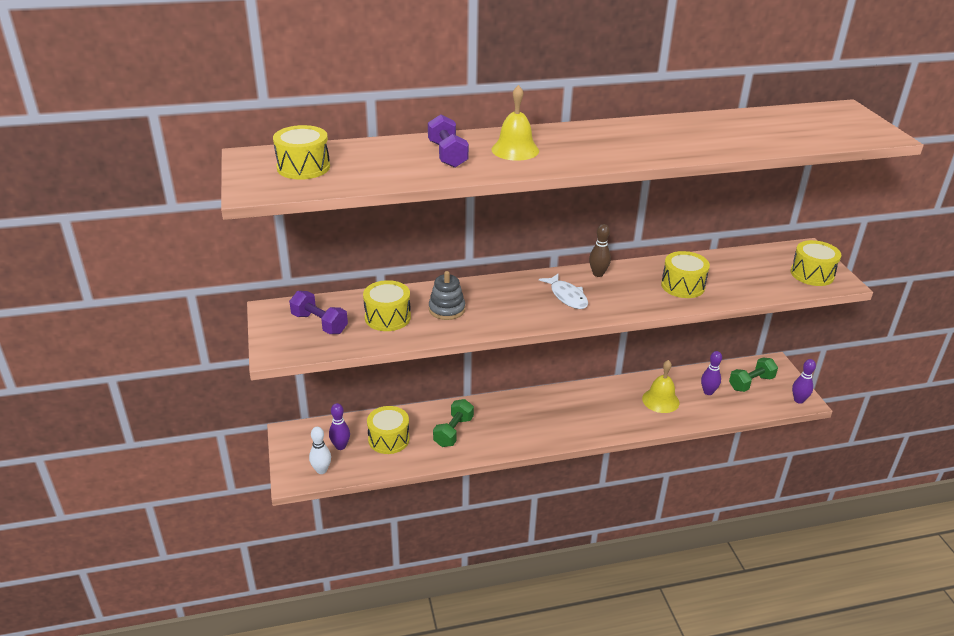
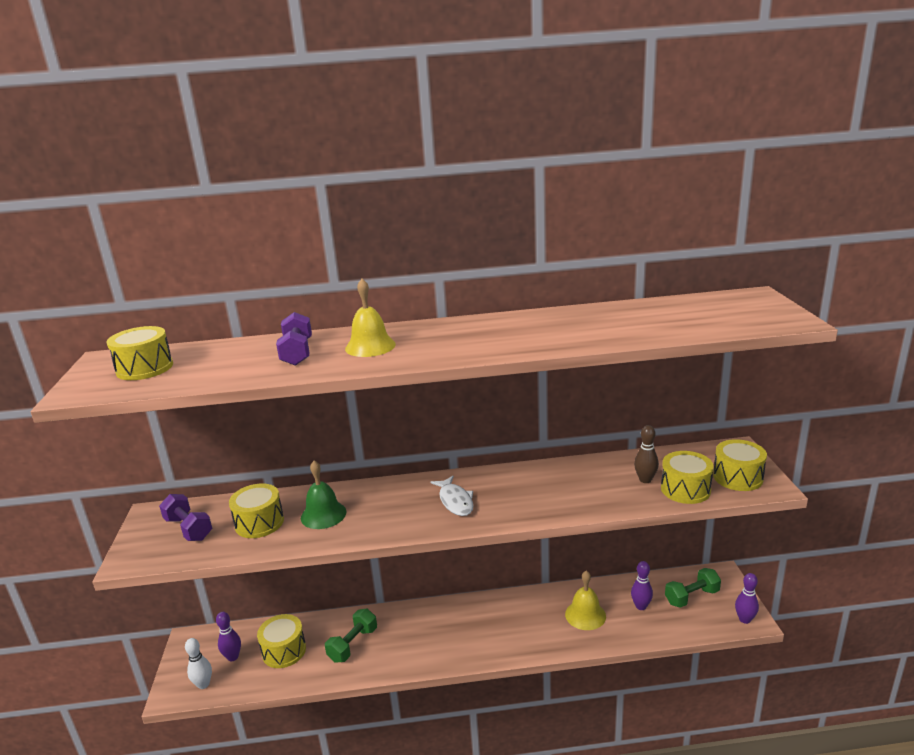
camera: 10 degrees right, 10 degrees down
grey stacking toy [429,271,465,320] -> green bell [301,461,347,529]
brown bowling pin [589,224,611,277] -> brown bowling pin moved to [634,425,659,483]
yellow drum [661,251,710,298] -> yellow drum moved to [661,451,714,504]

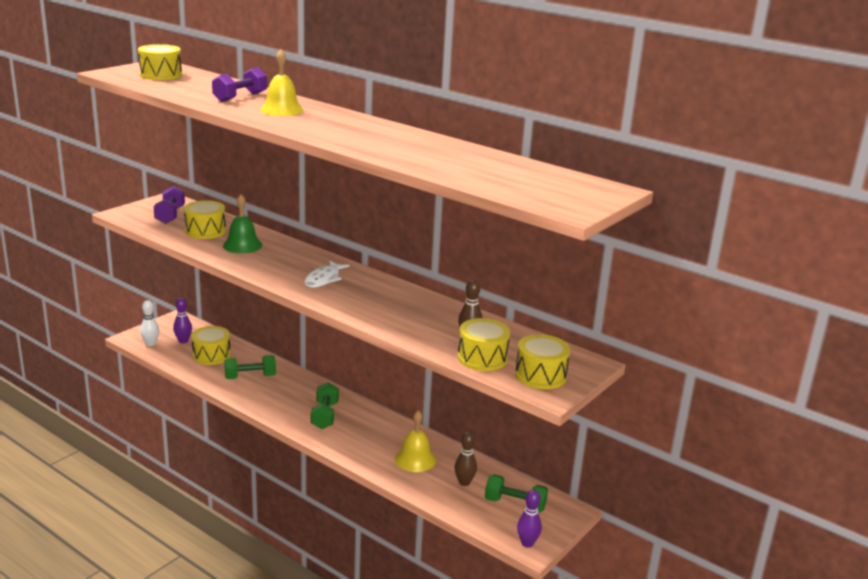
camera: 40 degrees right, 0 degrees up
purple bowling pin [631,561,653,610] -> brown bowling pin [454,432,477,486]
none -> green dumbbell [311,382,339,429]

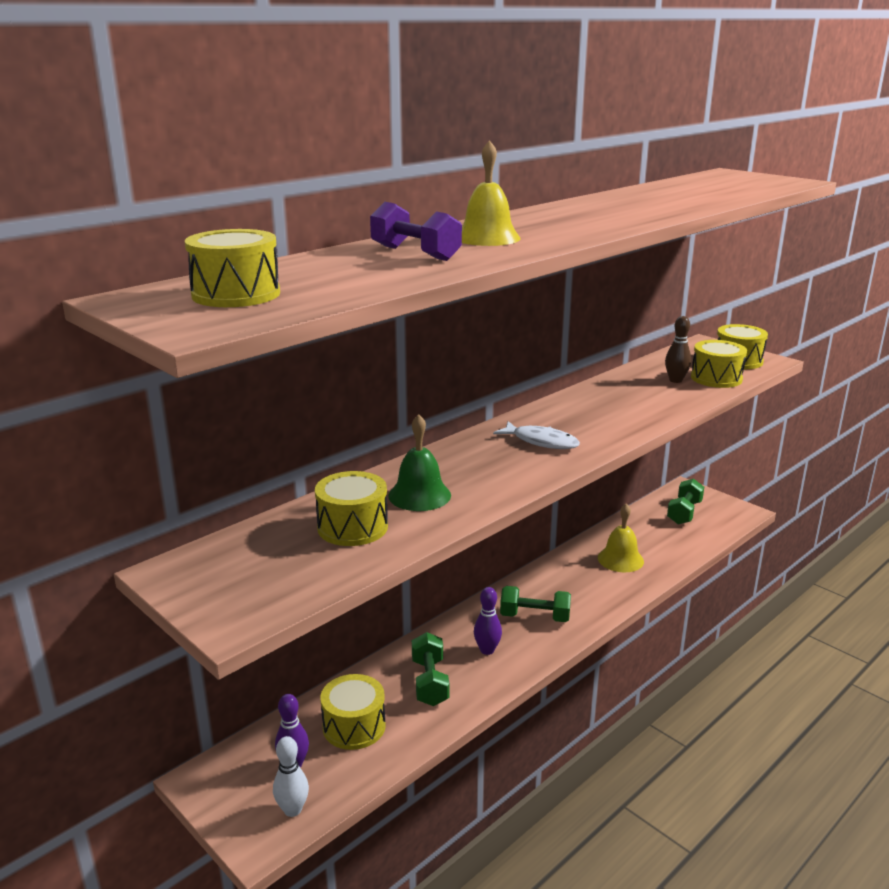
camera: 80 degrees left, 0 degrees up
purple dumbbell [154,186,185,224] -> none
brown bowling pin [454,432,477,486] -> none
purple bowling pin [517,490,542,548] -> purple bowling pin moved to [474,587,502,655]

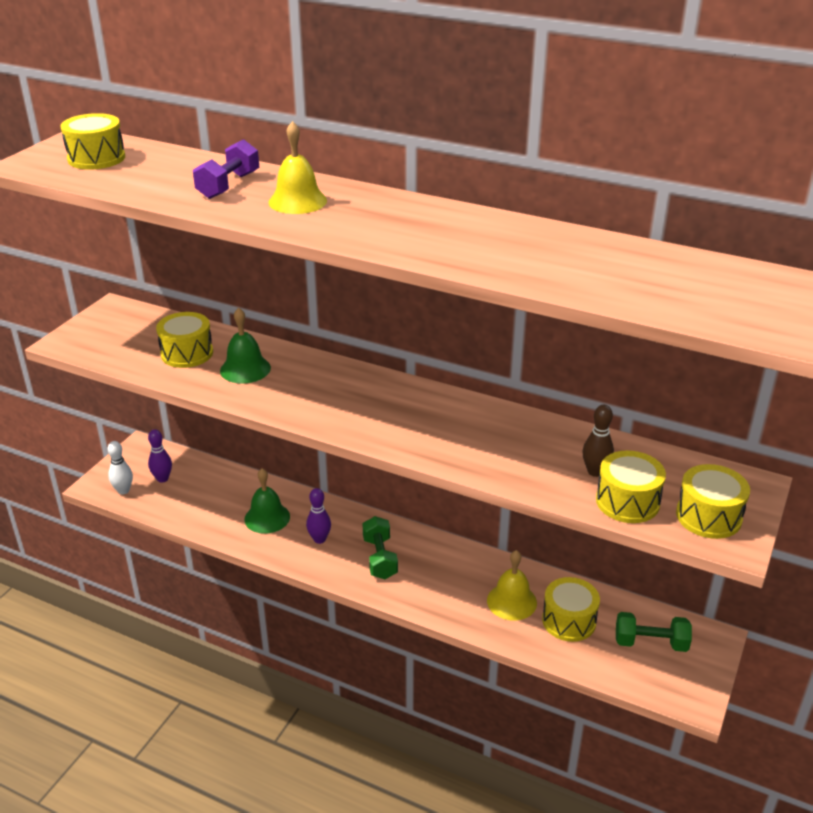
camera: 70 degrees right, 10 degrees up
yellow drum [320,674,386,750] -> yellow drum moved to [542,577,600,642]
green dumbbell [412,632,449,706] -> green bell [244,468,290,534]
white fish [493,421,580,449] -> none

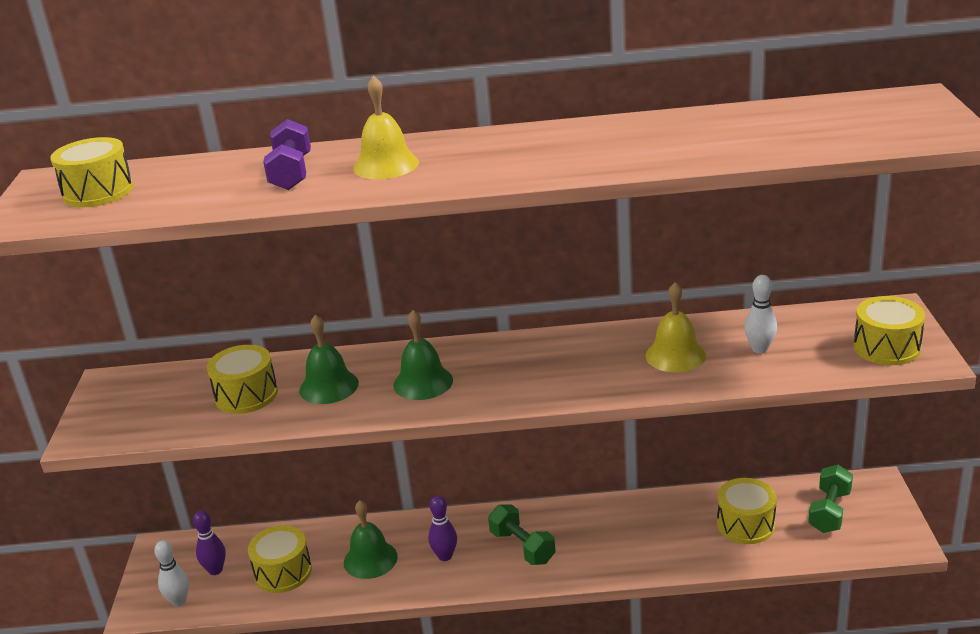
camera: 25 degrees left, 5 degrees down
yellow bell [487,550,537,621] -> yellow bell moved to [645,282,706,373]
brown bowling pin [582,405,614,477] -> white bowling pin [744,275,777,353]
yellow drum [596,450,666,523] -> yellow drum moved to [248,525,312,593]
green dumbbell [616,612,692,652] -> green dumbbell turned 45 degrees counterclockwise [808,465,853,533]
none -> green bell [393,310,453,400]

